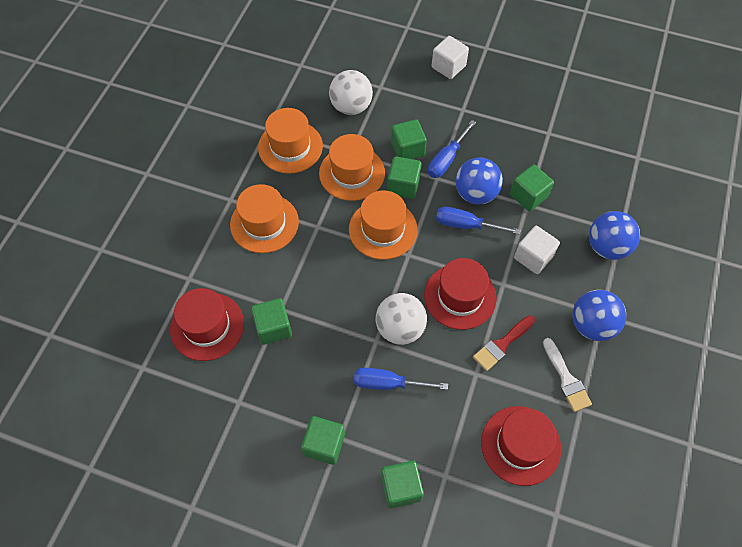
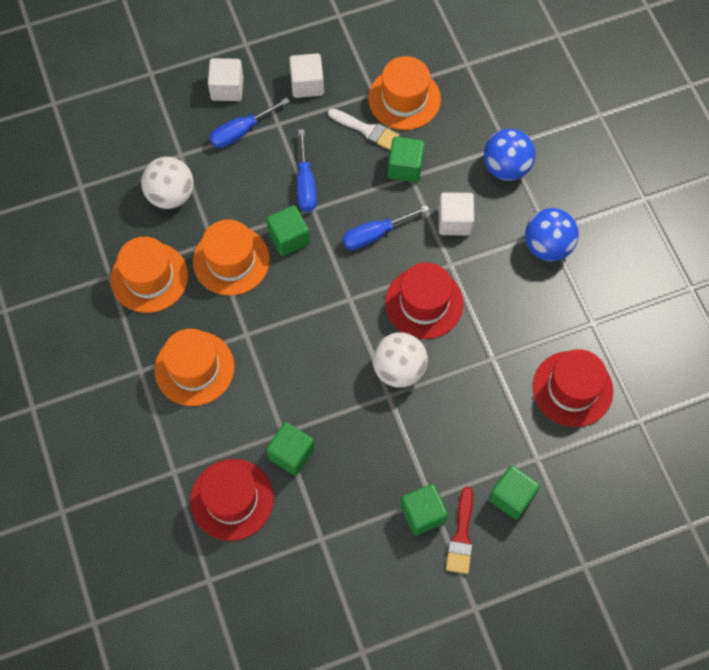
camera: 40 degrees left, 5 degrees up
orange hat [349,191,417,260] -> orange hat moved to [368,56,441,130]
blue screwdriver [354,368,448,390] -> blue screwdriver moved to [209,98,290,148]
green cube [391,119,427,159] -> none
blue ball [455,157,503,205] -> none
red brush [473,315,535,371] -> red brush moved to [446,487,473,574]
white brush [543,338,592,412] -> white brush moved to [328,108,399,150]
none -> white cube [289,53,324,98]

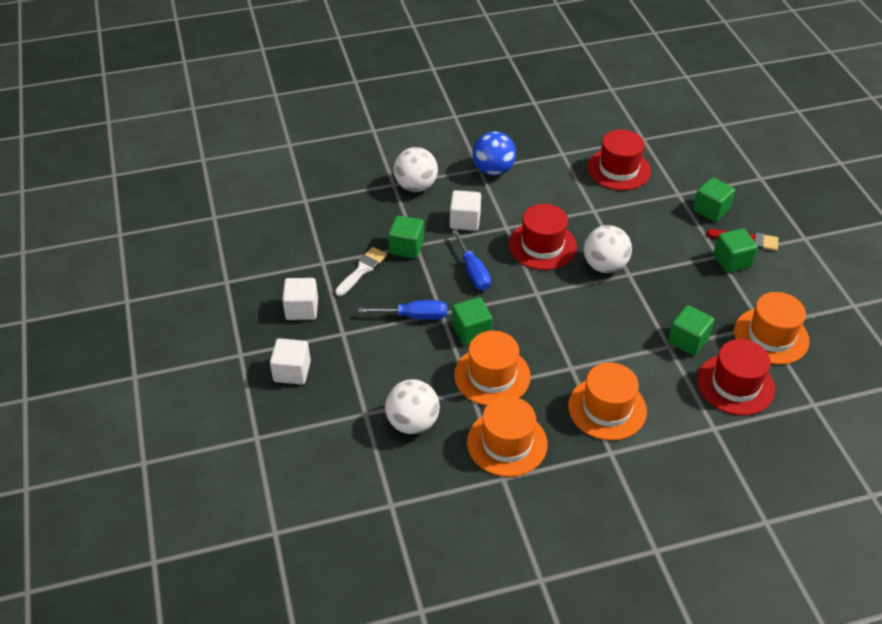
camera: 85 degrees left, 20 degrees down
blue screwdriver [209,98,290,148] -> none
orange hat [368,56,441,130] -> orange hat moved to [734,292,809,365]
blue ball [484,129,535,181] -> white ball [394,147,438,192]

